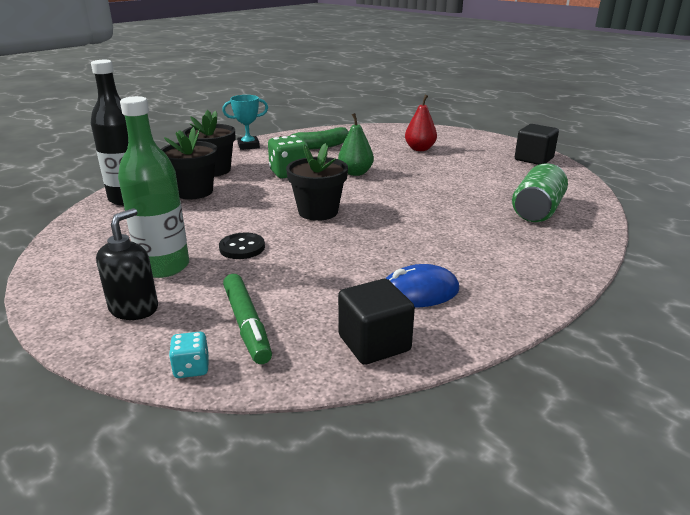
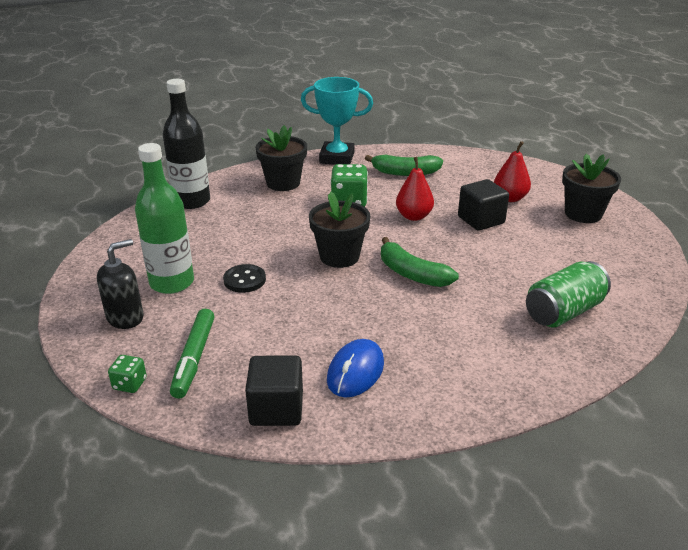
camera: 25 degrees right, 5 degrees up
black flower pot [161,127,218,199] -> black flower pot moved to [562,154,621,223]
turquoise dice [169,332,209,378] -> green dice [108,355,147,393]
turquoise trophy [222,95,268,150] -> turquoise trophy [301,77,373,165], size x1.52
green pear [338,113,374,176] -> red pear [396,157,434,221]
blue mouse [385,264,460,308] -> blue mouse turned 75 degrees counterclockwise [327,339,384,398]
black cube [515,124,559,165] -> black cube moved to [458,179,509,231]
none -> green banana [381,237,459,287]

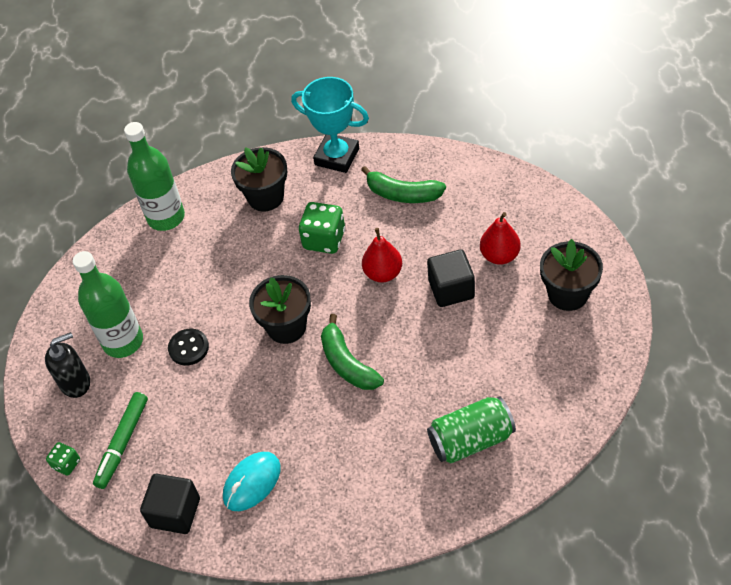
camera: 20 degrees right, 20 degrees up
black bottle [163,79,210,209] -> green bottle [124,122,185,231]
blue mouse [327,339,384,398] -> turquoise mouse [223,452,281,511]

